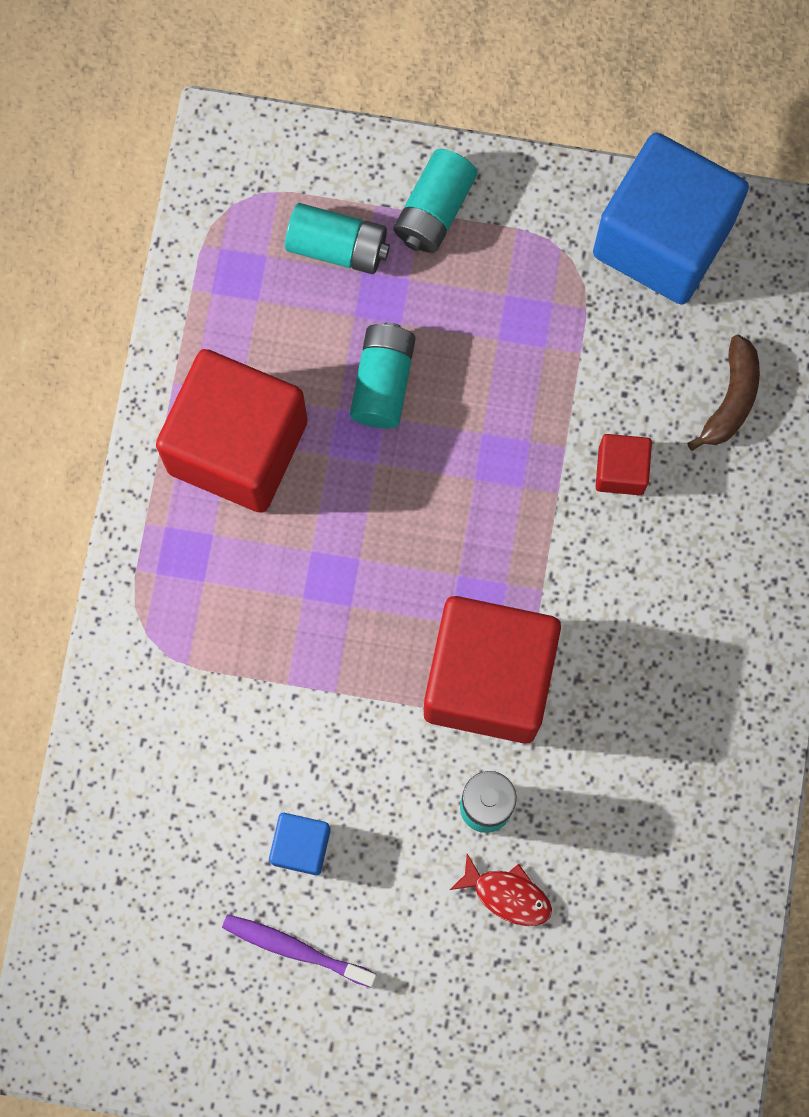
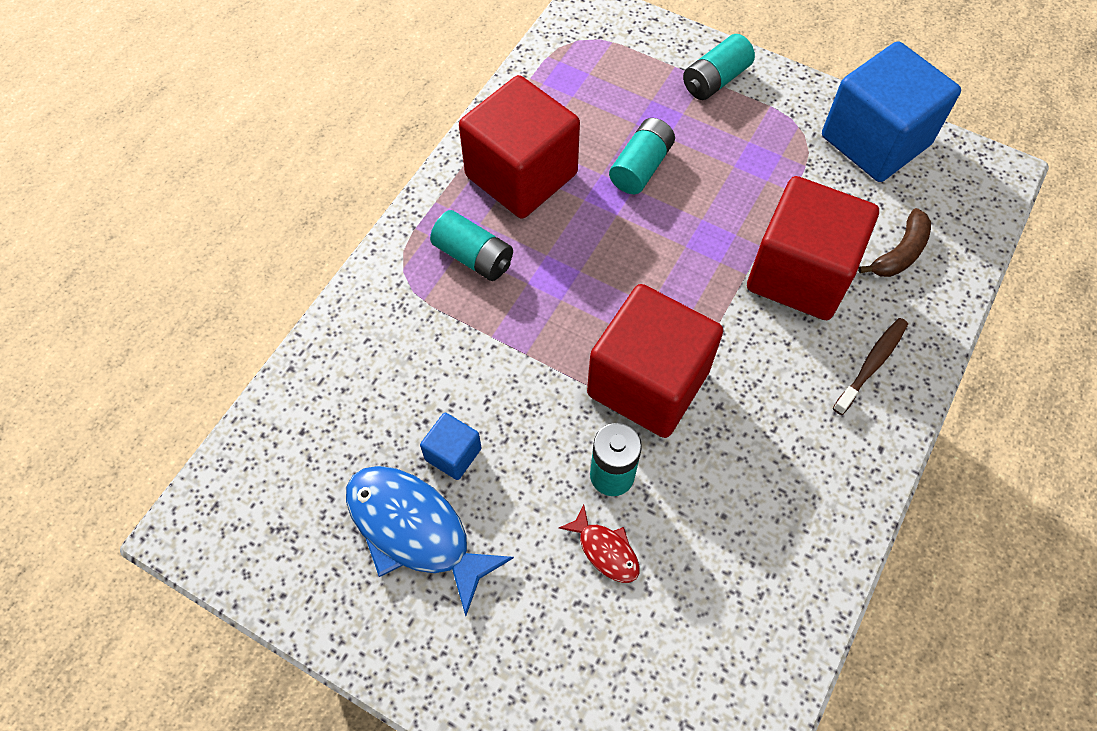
camera: 20 degrees right, 15 degrees down
purple toothbrush [222,914,377,987] -> blue fish [346,466,514,616]
turquoise battery [285,203,390,274] -> turquoise battery moved to [430,210,513,281]
red cube [596,434,652,495] -> red cube [747,176,879,320], size x2.28
none -> brown toothbrush [833,318,908,415]

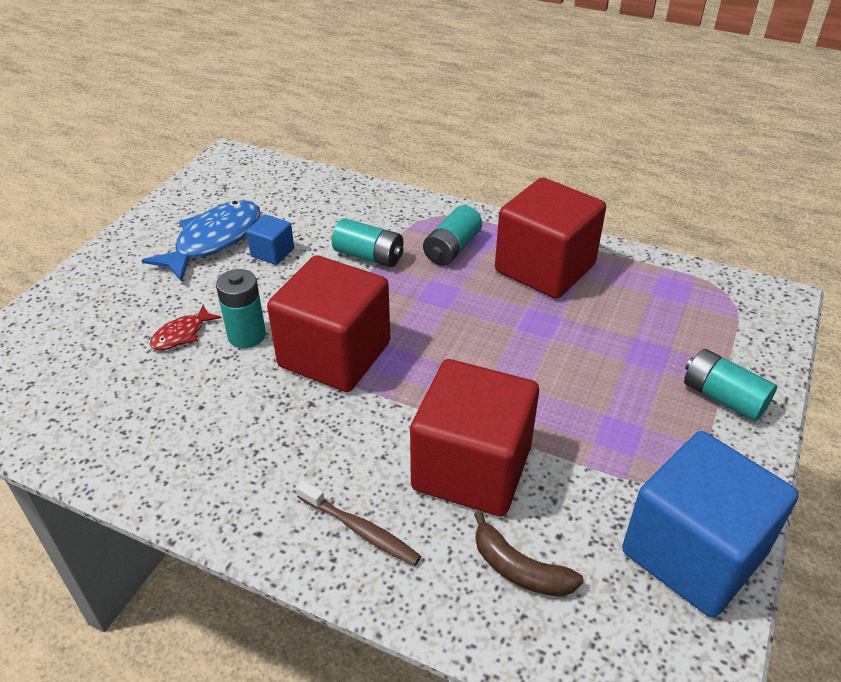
camera: 85 degrees right, 20 degrees down
turquoise battery [609,118,675,194] -> turquoise battery moved to [332,218,403,267]

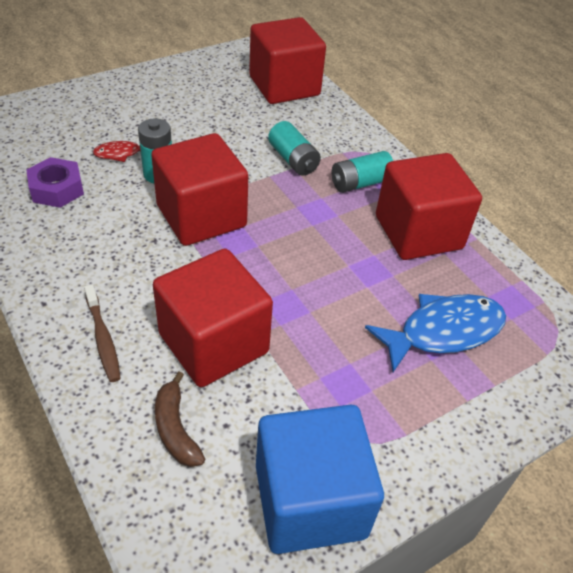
camera: 30 degrees right, 5 degrees up
blue fish [141,200,260,282] -> blue fish moved to [365,294,506,372]
blue cube [246,215,294,265] -> none
turquoise battery [684,349,777,421] -> none
none -> purple nut [26,157,84,208]
none -> red cube [249,17,326,104]

